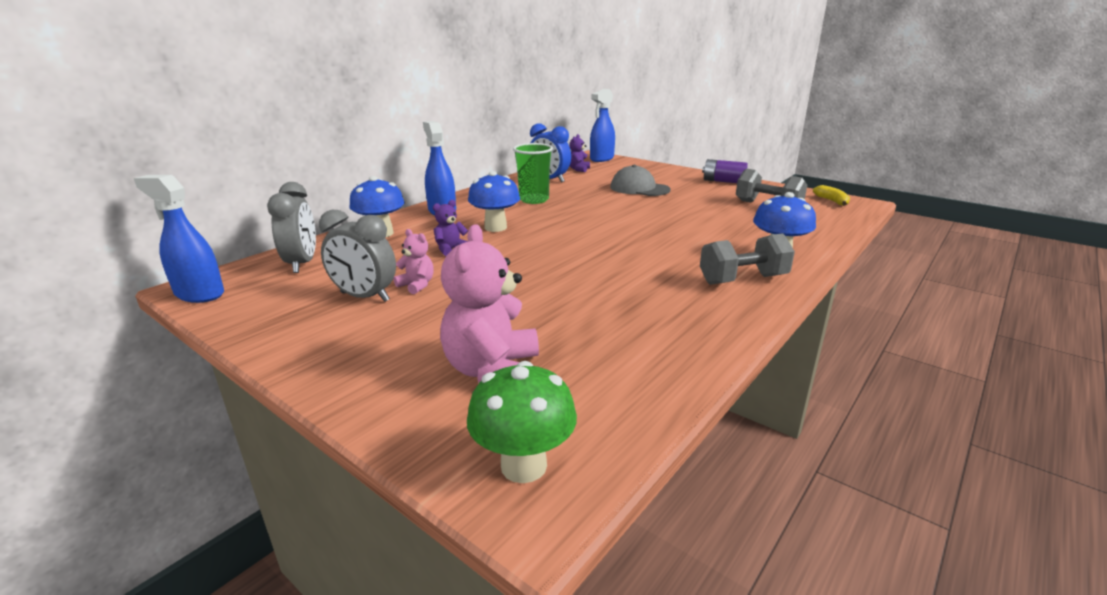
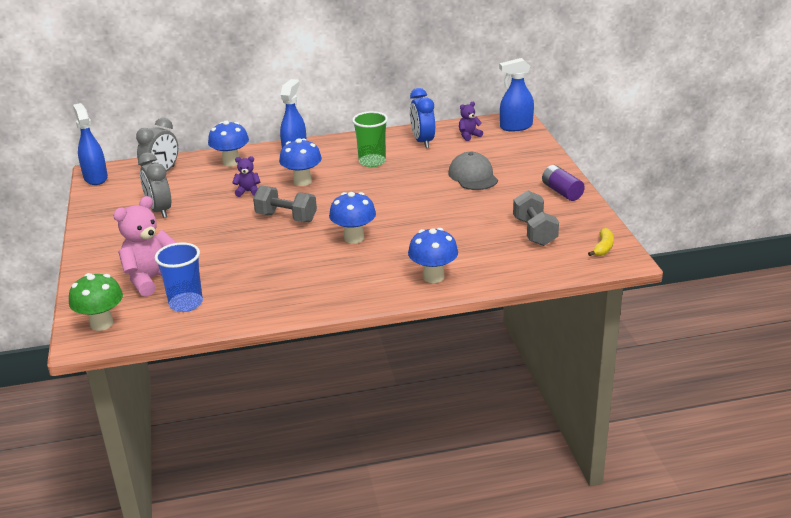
camera: 40 degrees right, 5 degrees up
pink teddy bear [394,229,434,294] -> none
grey dumbbell [700,233,795,285] -> grey dumbbell moved to [253,186,317,222]
none -> blue cup [155,242,203,312]
none -> blue mushroom [329,192,376,244]

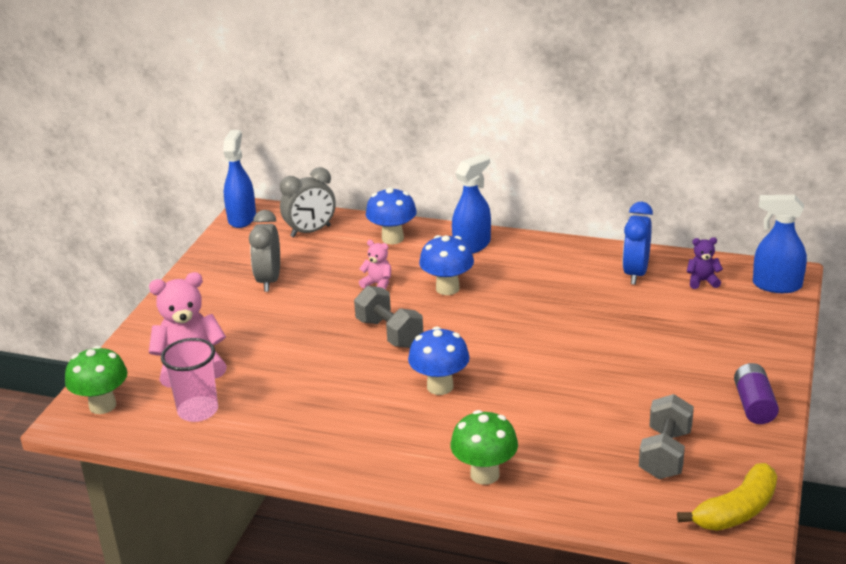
camera: 30 degrees right, 0 degrees up
blue cup [155,242,203,312] -> pink cup [161,338,218,422]
purple teddy bear [232,156,260,197] -> pink teddy bear [359,240,391,290]
green cup [352,111,388,167] -> none
blue mushroom [408,228,458,283] -> green mushroom [451,410,518,485]
grey cap [448,152,498,190] -> none
yellow banana [588,228,614,256] -> yellow banana [677,463,777,531], size x1.69

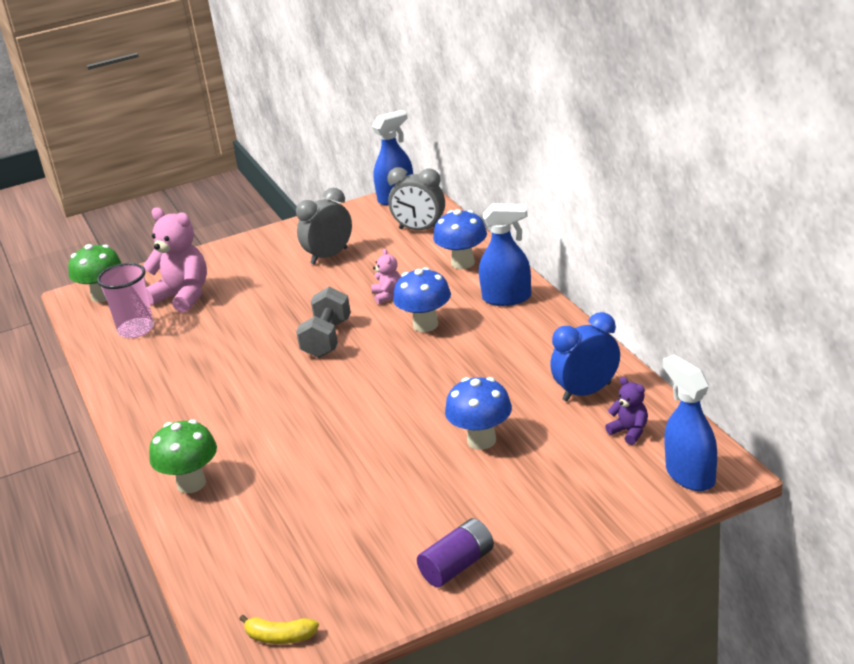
camera: 50 degrees right, 0 degrees up
blue mushroom [408,326,470,395] -> blue mushroom moved to [445,377,512,450]
grey dumbbell [639,394,694,479] -> none
yellow banana [677,463,777,531] -> yellow banana [239,615,319,644], size x0.59

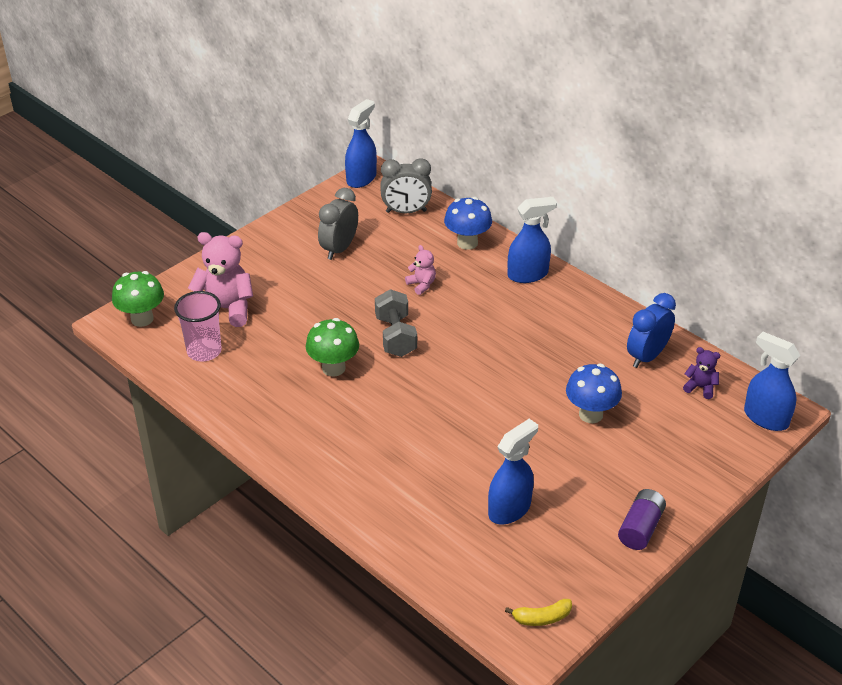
camera: 25 degrees left, 10 degrees up
green mushroom [149,419,217,493] -> green mushroom moved to [306,318,359,377]
blue mushroom [393,267,451,332] -> none
none -> blue spray bottle [488,419,538,524]

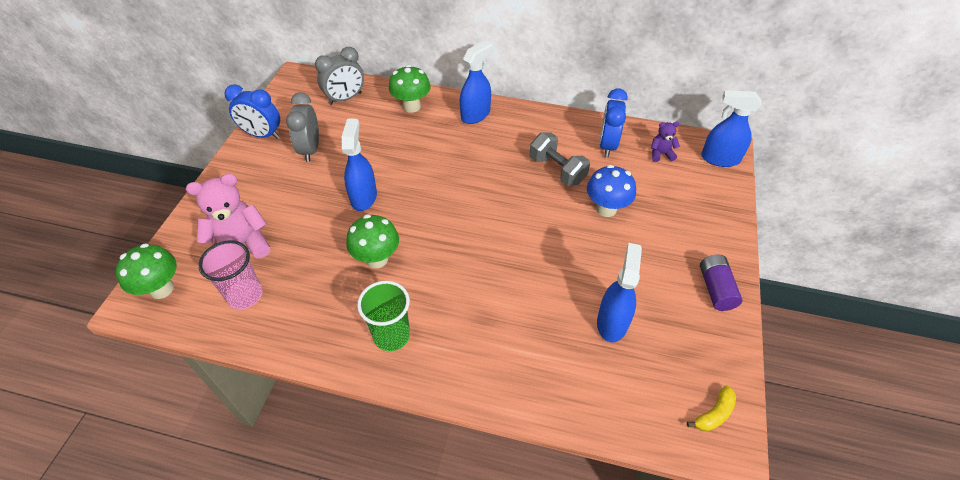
camera: 30 degrees left, 10 degrees up
blue spray bottle [345,99,377,188] -> blue spray bottle moved to [342,119,377,211]
grey dumbbell [375,289,417,357] -> grey dumbbell moved to [530,132,590,186]
pink teddy bear [405,245,436,295] -> none
blue mushroom [444,197,492,250] -> green mushroom [389,65,430,113]
none -> blue clock [224,84,280,139]
none -> green cup [357,281,410,351]

